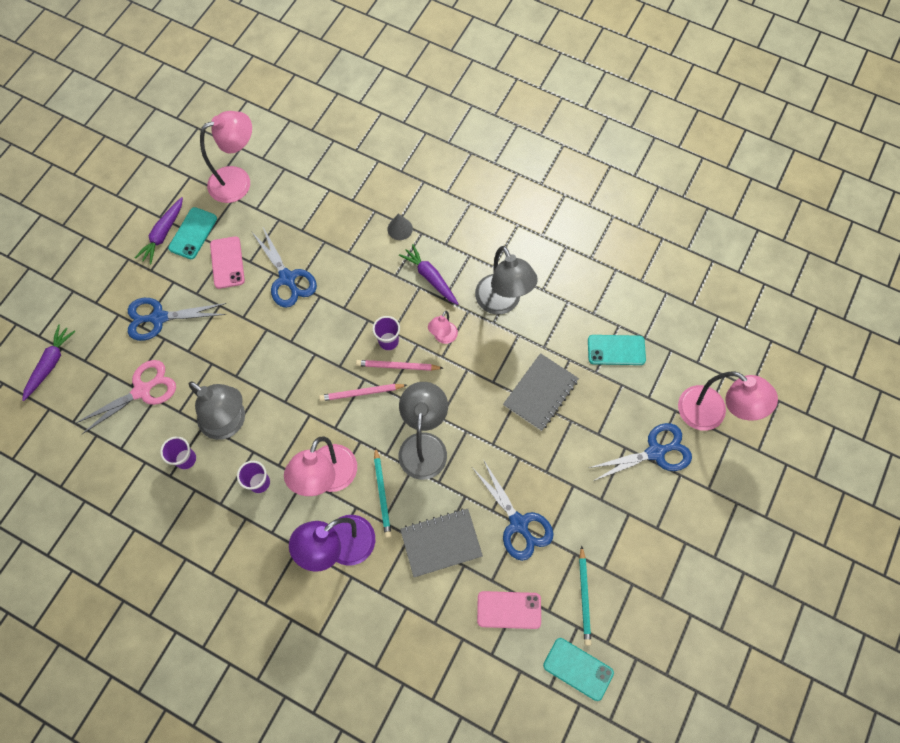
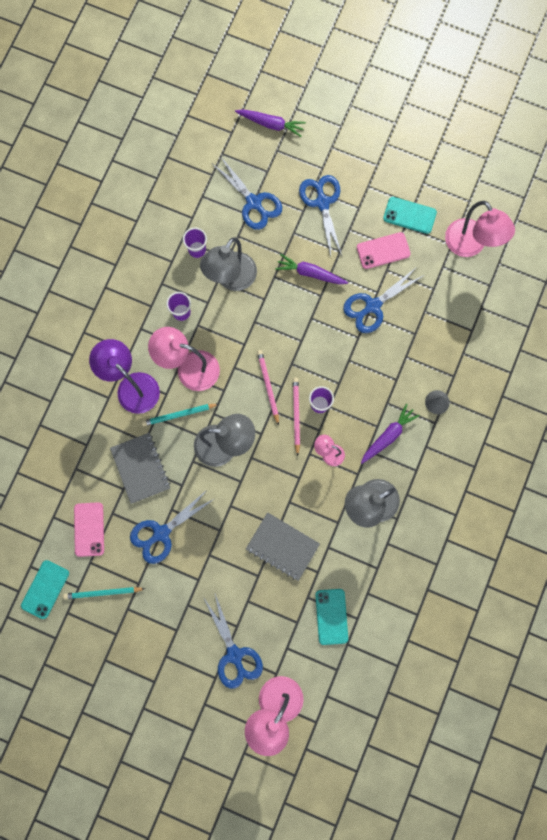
camera: 85 degrees right, 10 degrees up
pink scissors [75,360,176,434] -> blue scissors [213,156,282,230]
purple carrot [135,197,183,265] -> purple carrot moved to [275,254,348,284]

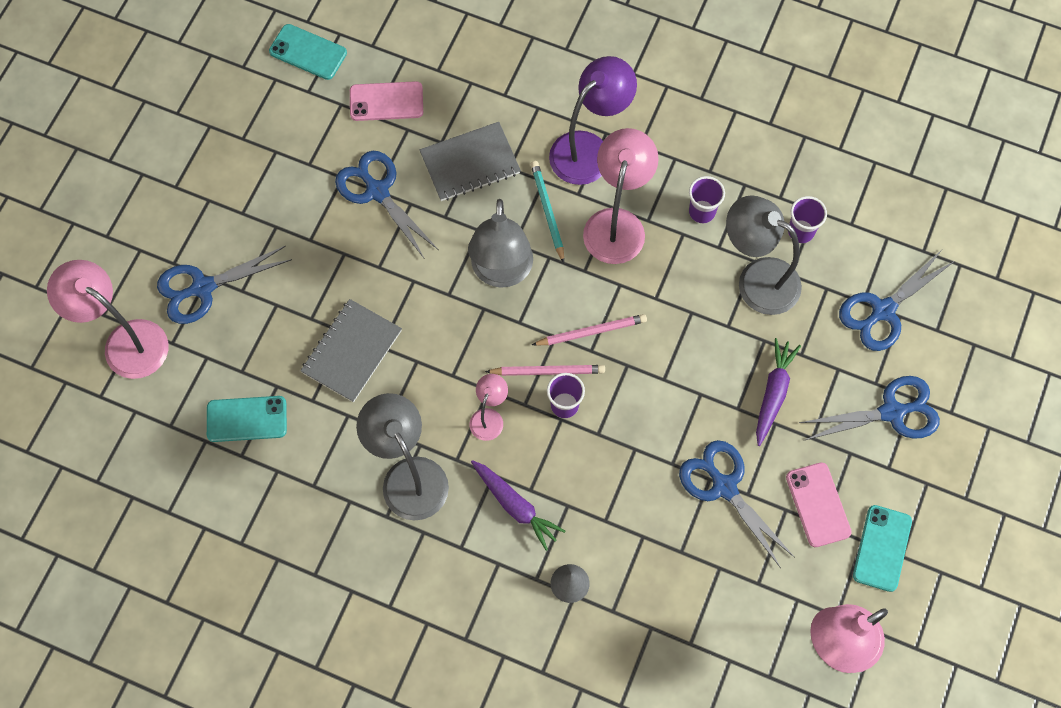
camera: 90 degrees right, 10 degrees down
turquoise pencil [63,587,145,600] -> none
purple carrot [235,109,306,137] -> none

